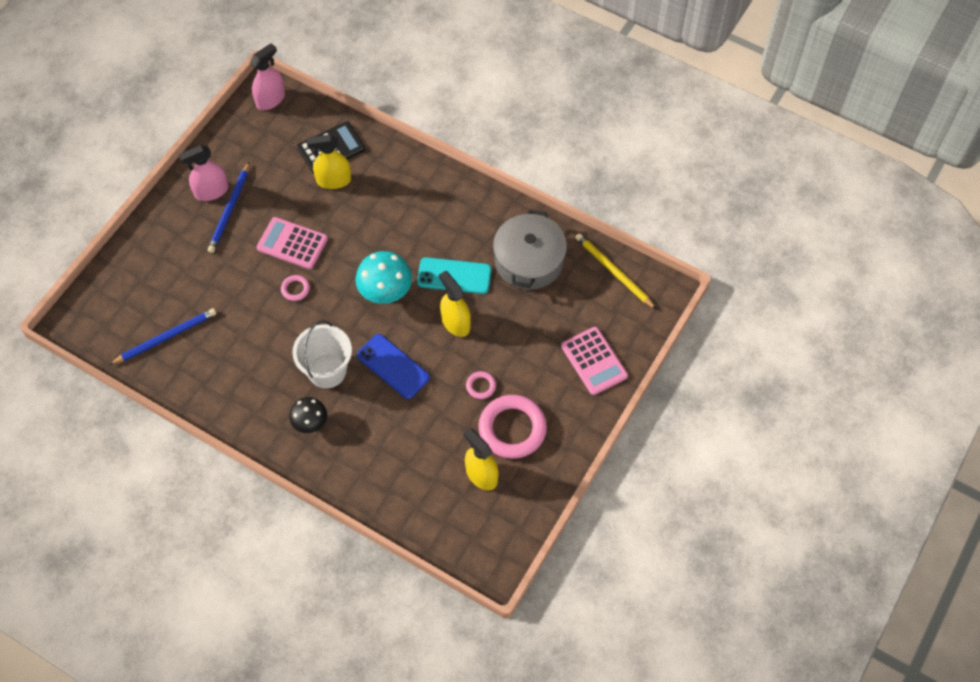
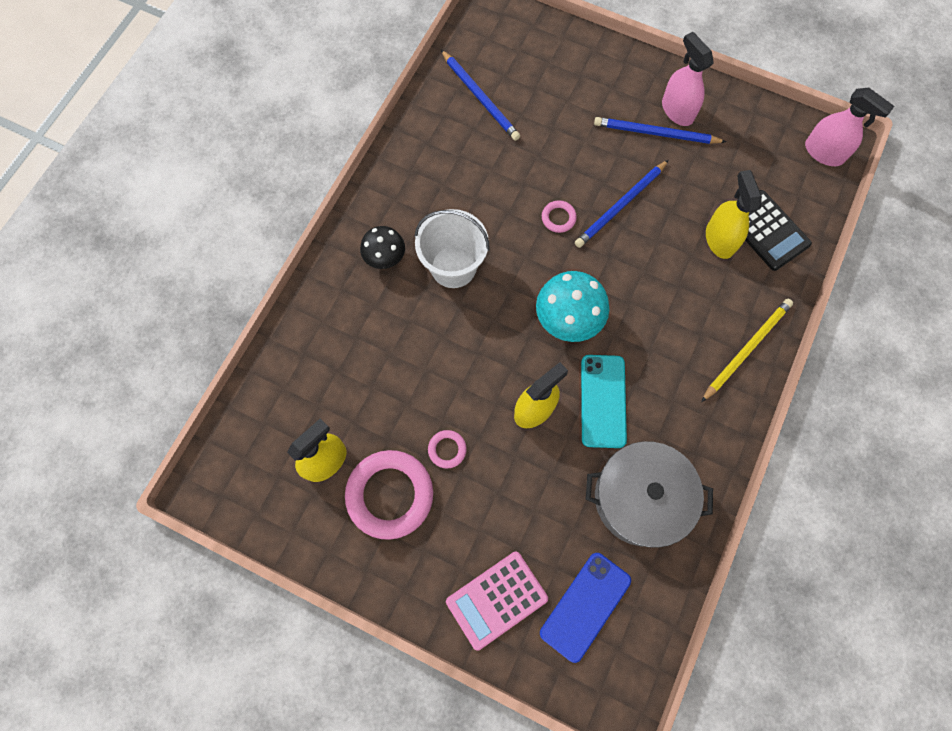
camera: 85 degrees right, 10 degrees up
pink calculator [257,217,328,269] -> blue pencil [575,160,669,248]
blue phone [357,334,430,399] -> blue phone moved to [540,553,631,663]
yellow pencil [576,234,656,309] -> yellow pencil moved to [701,299,793,402]

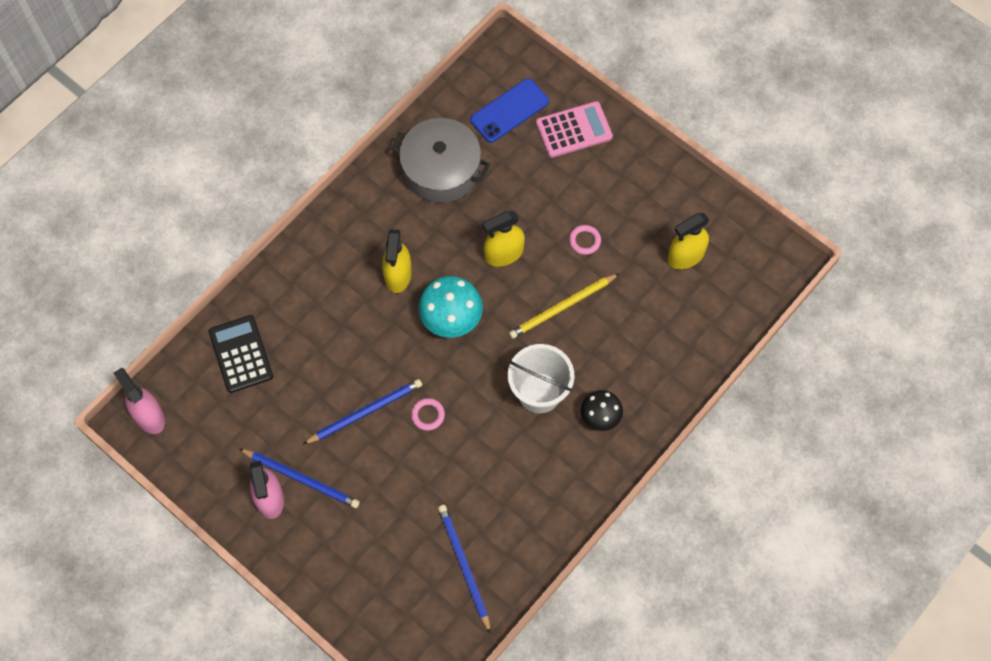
camera: 165 degrees left, 5 degrees down
pink ring [345,450,433,540] -> none
turquoise phone [581,355,627,448] -> none
yellow pencil [701,299,793,402] -> yellow pencil moved to [509,273,620,339]
yellow spray bottle [706,170,762,259] -> yellow spray bottle moved to [382,229,412,293]

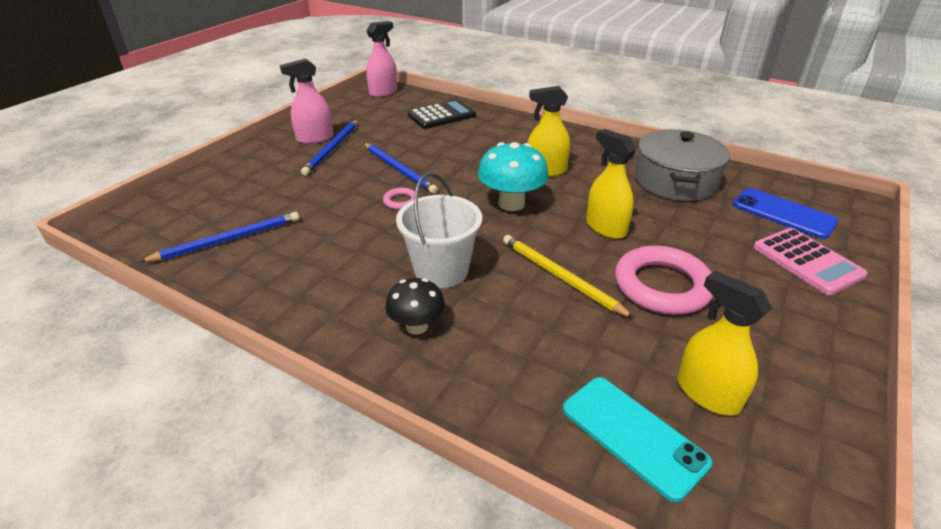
camera: 80 degrees right, 30 degrees down
pink ring [569,225,601,255] -> pink ring [615,246,714,315], size x2.23
none -> turquoise phone [563,377,712,502]

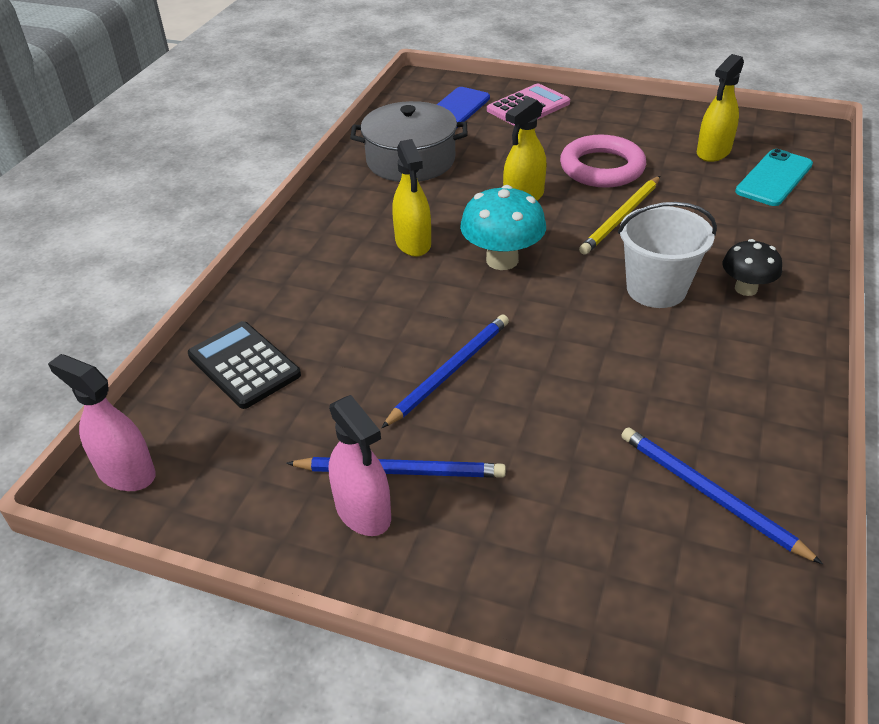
camera: 100 degrees left, 5 degrees up
pink ring [383,188,419,210] -> none

